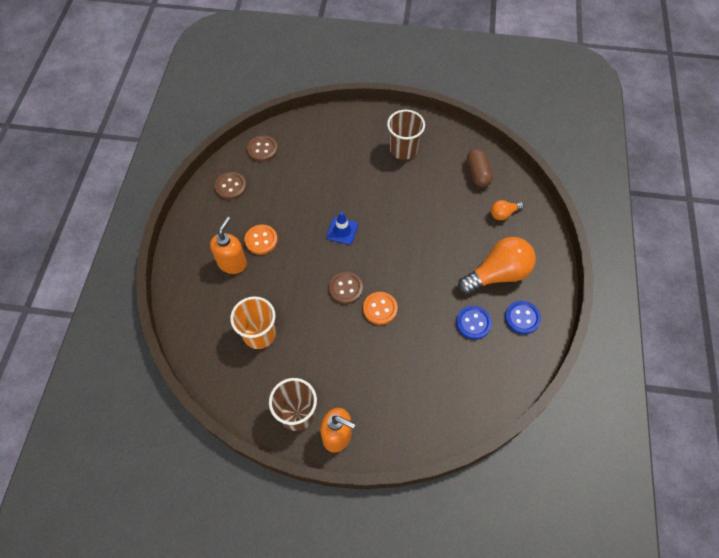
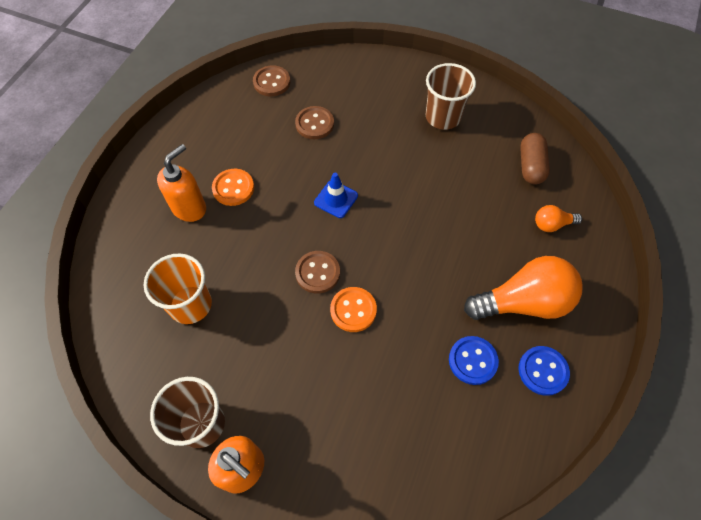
camera: 15 degrees right, 0 degrees up
brown button [215,172,246,200] -> brown button moved to [295,106,334,139]

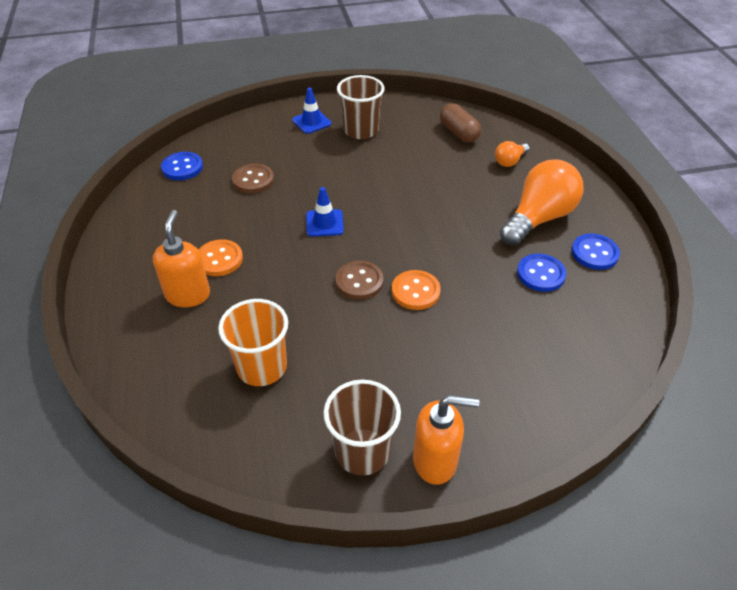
camera: 35 degrees left, 15 degrees down
brown button [253,65,290,96] -> blue button [161,152,203,180]
none -> blue traffic cone [292,88,332,134]

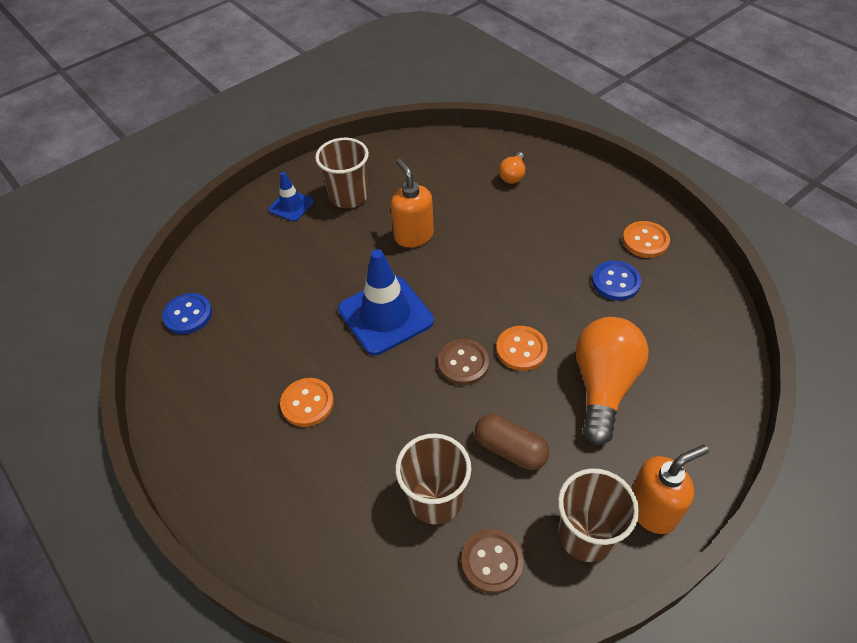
camera: 25 degrees left, 5 degrees up
orange soap dispenser [153,210,210,307] -> orange soap dispenser moved to [391,159,434,248]
orange cup [218,299,288,386] -> brown cup [395,433,471,524]
brown button [232,164,274,194] -> brown button moved to [461,529,524,594]
blue traffic cone [306,187,344,237] -> blue traffic cone [338,249,434,355], size x1.89
brown capsule [440,103,481,143] -> brown capsule moved to [475,414,549,470]
orange light bulb [500,159,583,246] -> orange light bulb moved to [576,317,649,445]
blue button [571,234,620,270] -> orange button [622,221,670,258]

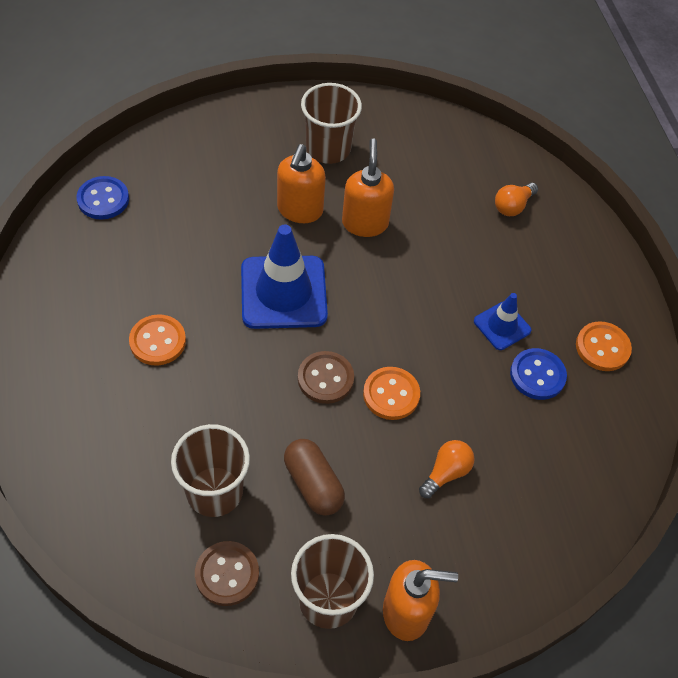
camera: 20 degrees right, 5 degrees up
blue traffic cone [269,172,314,222] -> blue traffic cone moved to [474,293,532,350]
orange light bulb [576,317,649,445] -> orange light bulb [419,440,475,498], size x0.48
none -> orange soap dispenser [277,144,326,223]

